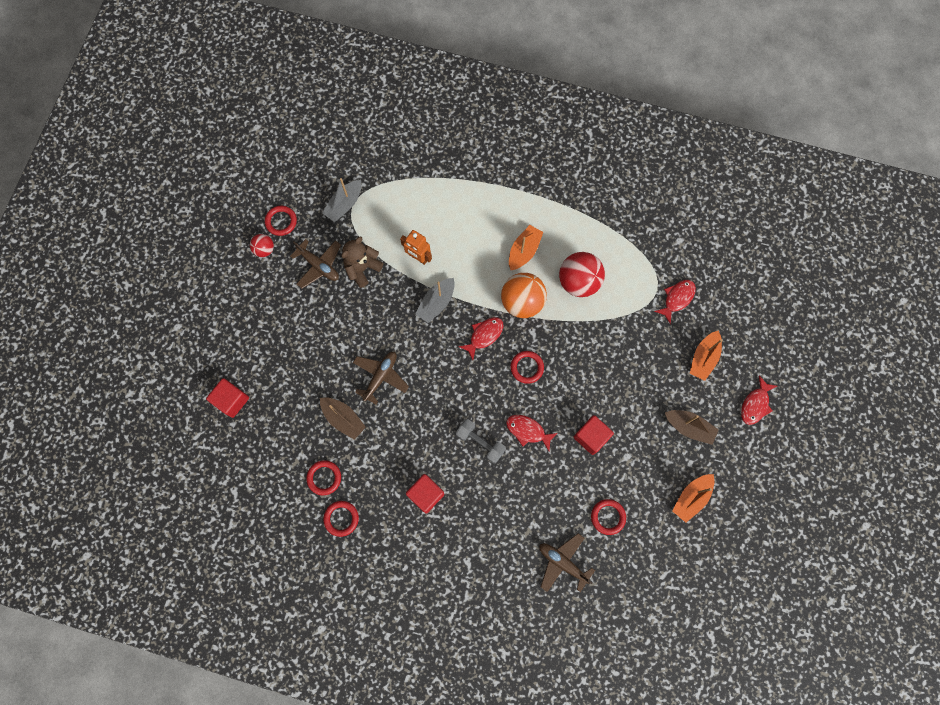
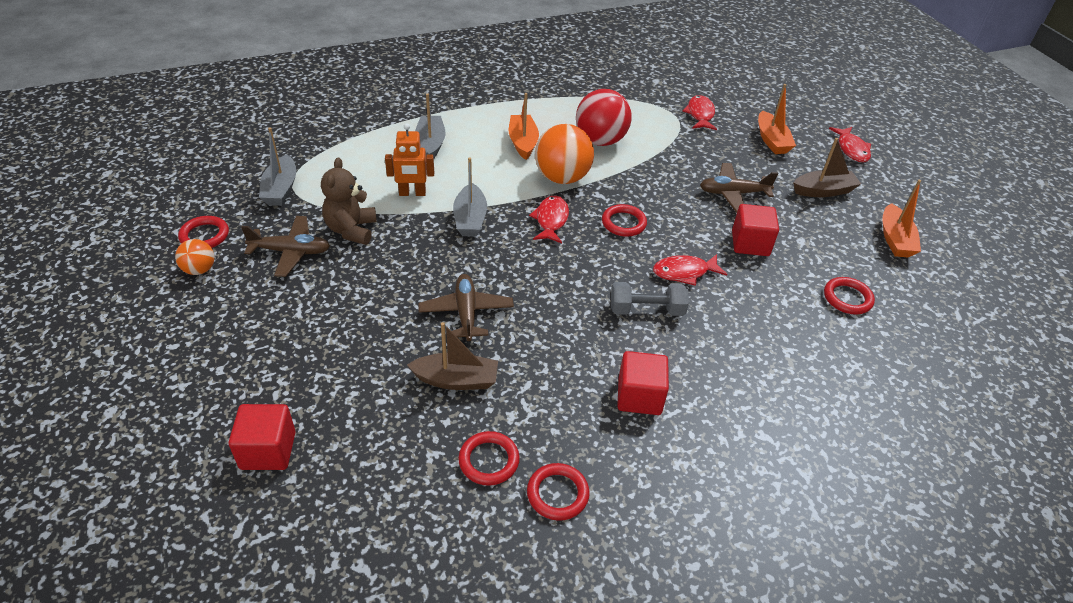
camera: 40 degrees left, 30 degrees down
red ball [250,234,274,257] -> orange ball [175,239,214,275]
brown plane [539,533,595,592] -> brown plane moved to [700,163,778,213]
none -> grey boat [415,93,446,158]

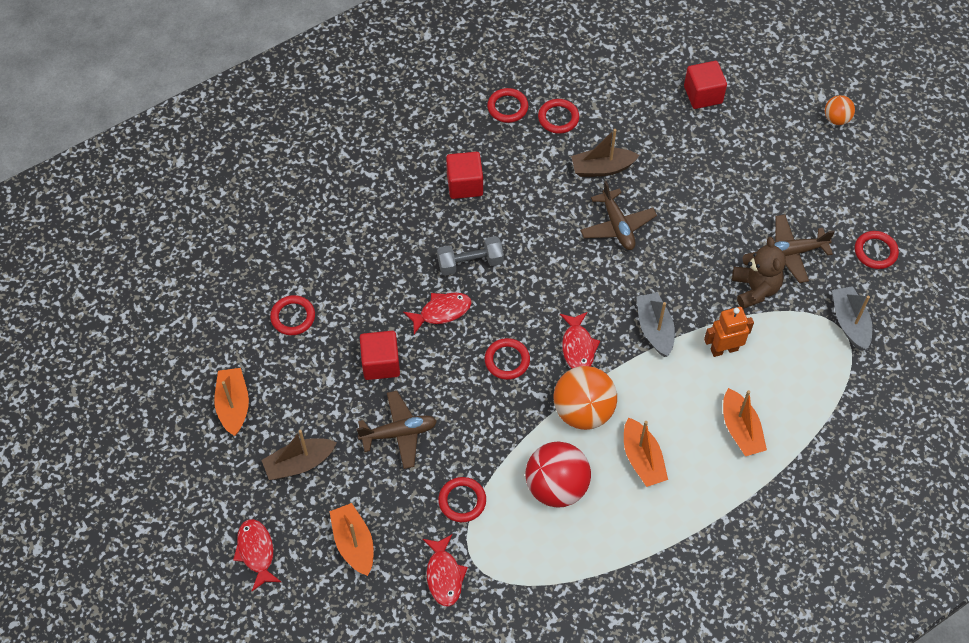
camera: 170 degrees right, 15 degrees up
orange ball [175,239,214,275] -> orange ball moved to [825,95,855,125]
grey boat [415,93,446,158] -> orange boat [723,388,767,456]
none -> red ring [438,477,486,522]

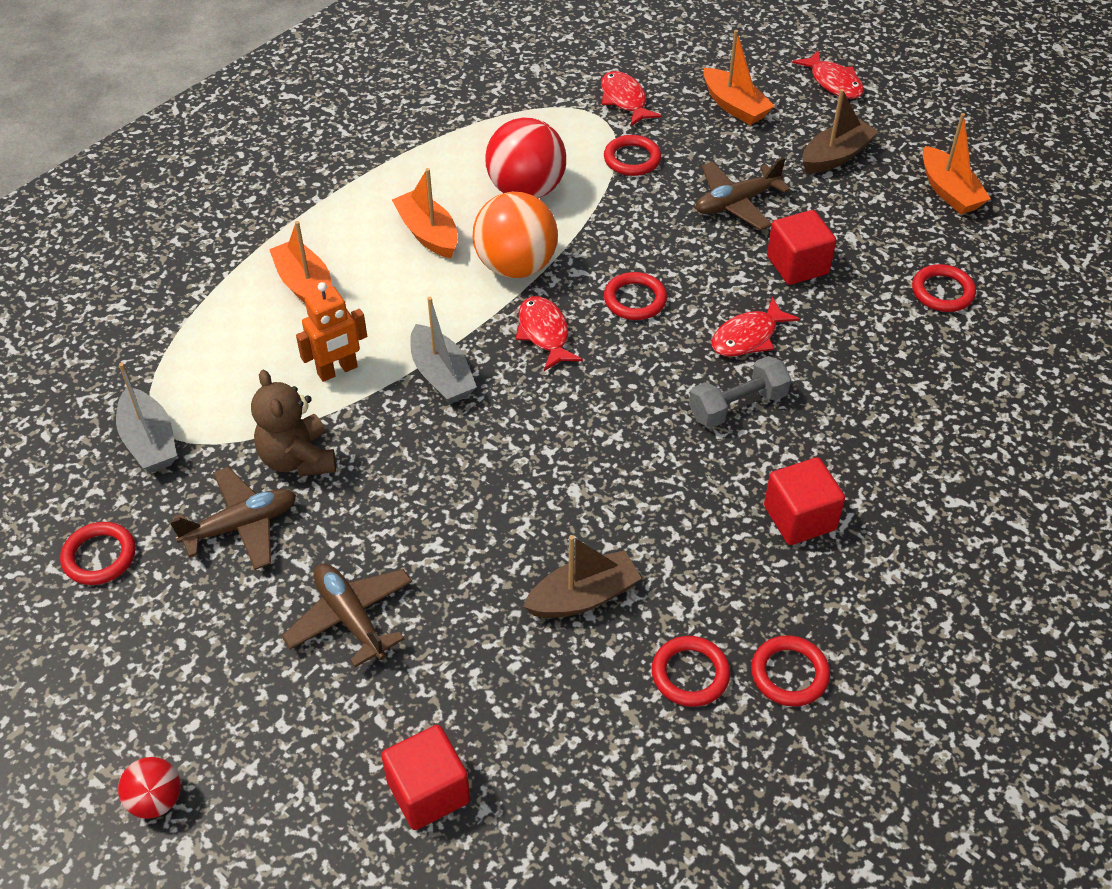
camera: 165 degrees right, 10 degrees down
brown plane [580,181,657,250] -> brown plane moved to [282,563,412,667]
orange ball [825,95,855,125] -> red ball [118,757,181,819]

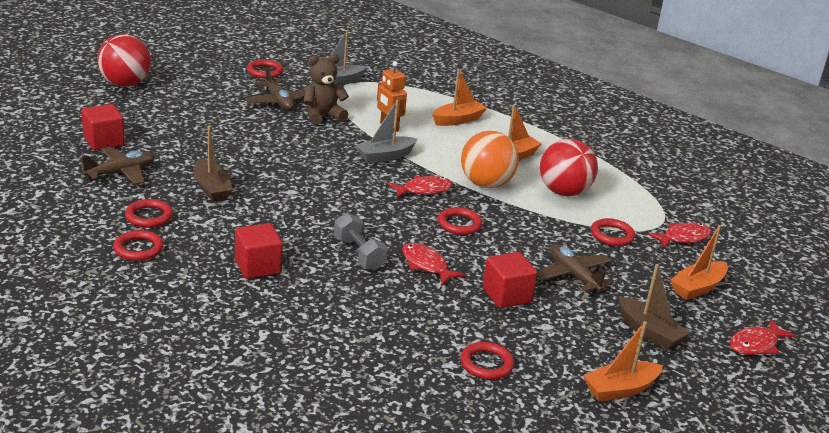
camera: 85 degrees right, 20 degrees down
red ball [118,757,181,819] -> red ball [97,34,151,87], size x1.90
brown plane [282,563,412,667] -> brown plane moved to [80,147,155,185]

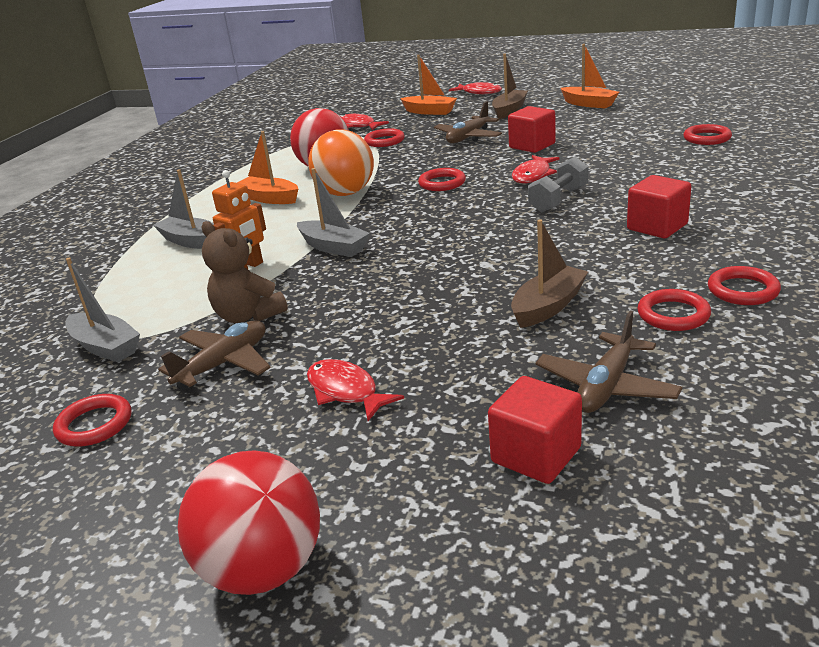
camera: 105 degrees left, 0 degrees up
brown plane [80,147,155,185] -> brown plane turned 90 degrees counterclockwise [536,310,683,413]
red fish [387,176,453,198] -> red fish moved to [307,359,404,421]
orange boat [432,69,487,126] -> grey boat [153,169,214,249]
red ring [460,342,514,380] -> red ring moved to [683,124,732,145]

